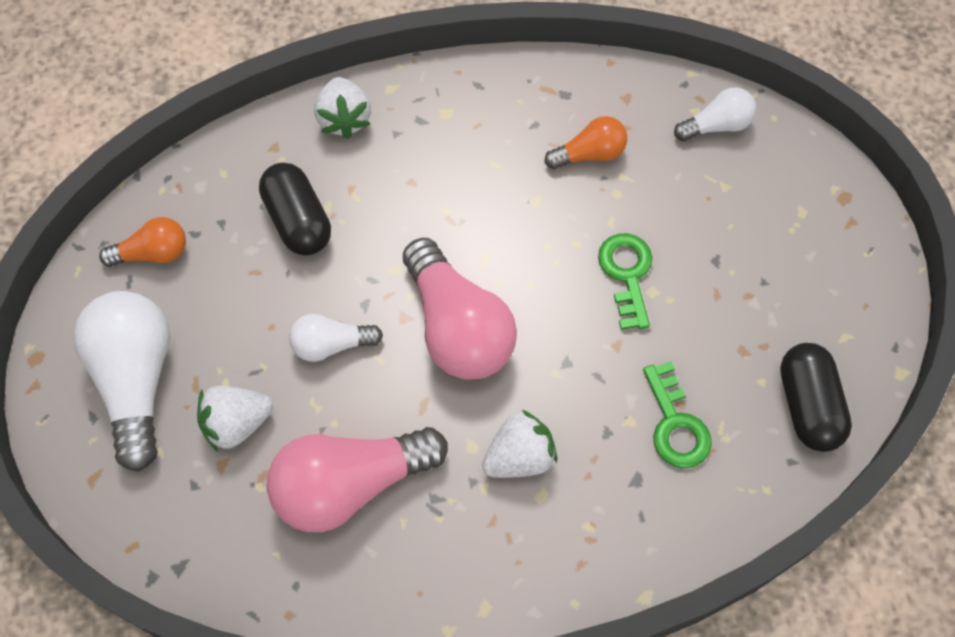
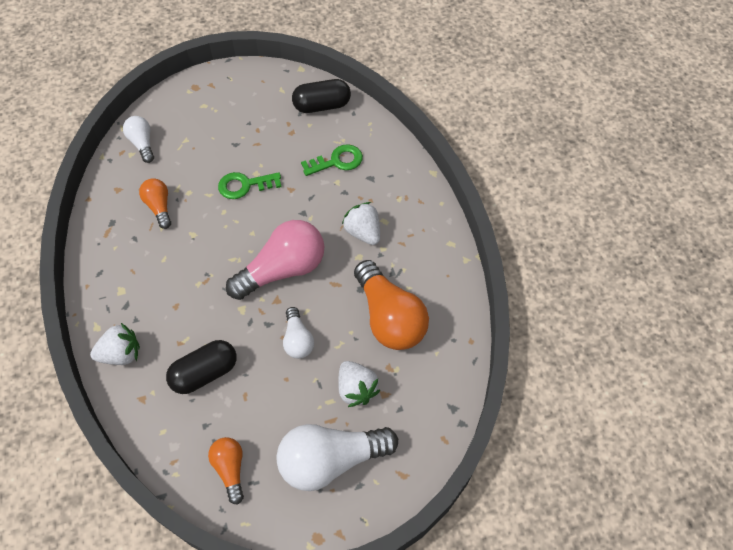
camera: 95 degrees left, 5 degrees down
pink light bulb [267,427,448,532] -> orange light bulb [354,260,429,350]

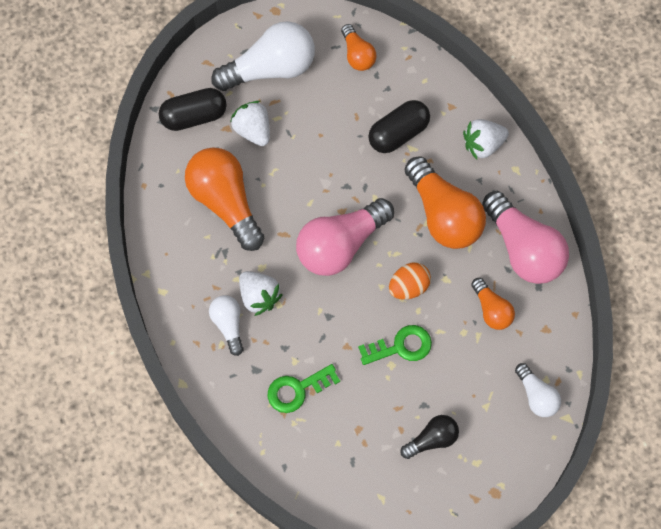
camera: 175 degrees right, 10 degrees up
white light bulb [283,307,314,359] -> white light bulb moved to [209,295,244,356]
black capsule [292,79,351,113] -> black capsule moved to [159,88,227,131]
none -> orange egg [389,263,431,300]
none -> black light bulb [400,415,459,459]
none -> orange light bulb [405,156,486,249]
none -> pink light bulb [482,191,569,284]

